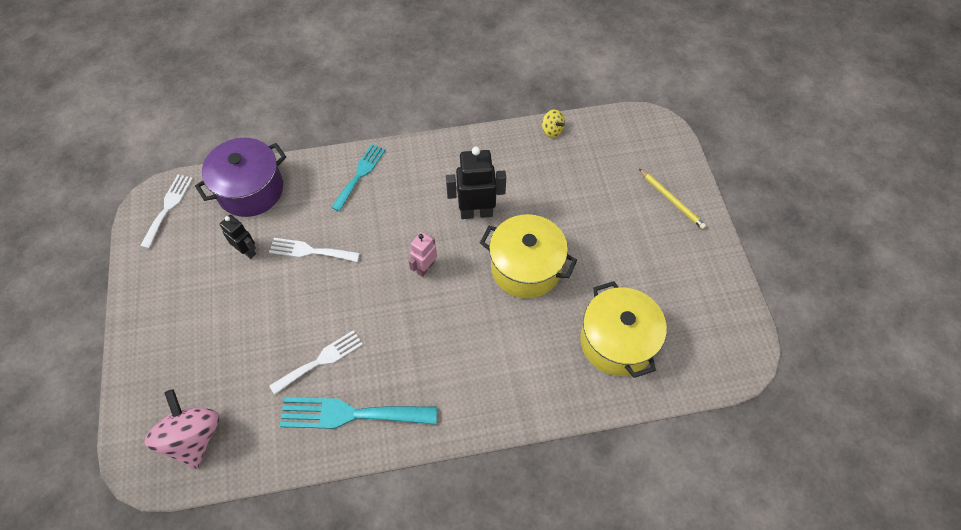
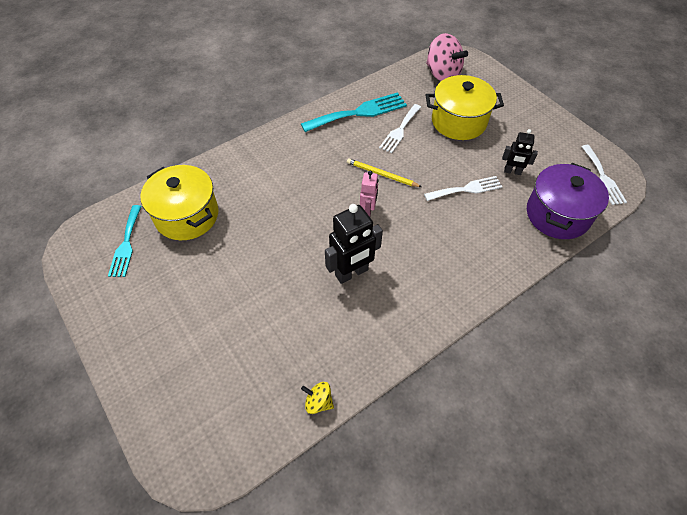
camera: 155 degrees right, 5 degrees down
turquoise fork [331,144,386,212] -> turquoise fork moved to [108,205,142,277]
yellow pot [480,214,577,298] -> yellow pot moved to [426,75,504,140]
yellow pencil [639,169,706,229] -> yellow pencil moved to [347,158,422,187]

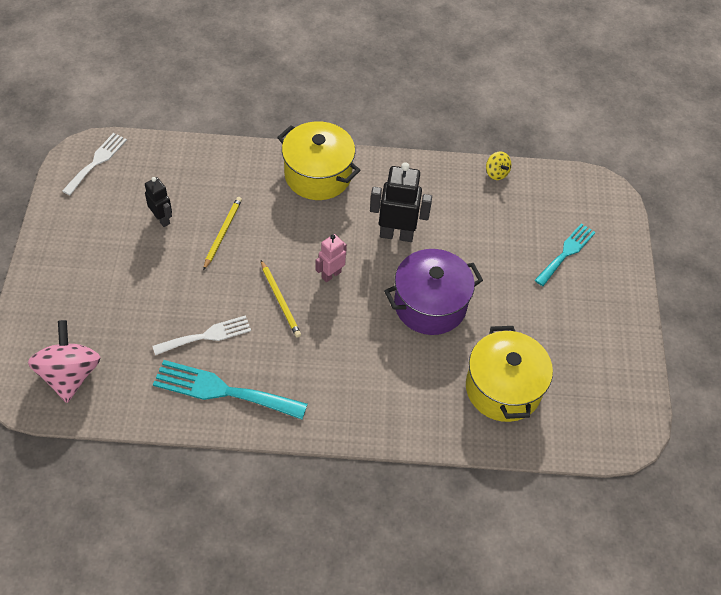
camera: 145 degrees left, 0 degrees up
turquoise fork [108,205,142,277] -> turquoise fork moved to [535,223,595,286]
white fork [424,176,502,201] -> yellow pencil [203,197,242,270]
yellow pot [426,75,504,140] -> yellow pot moved to [277,121,360,200]
purple pot [527,163,609,239] -> purple pot moved to [384,249,483,335]

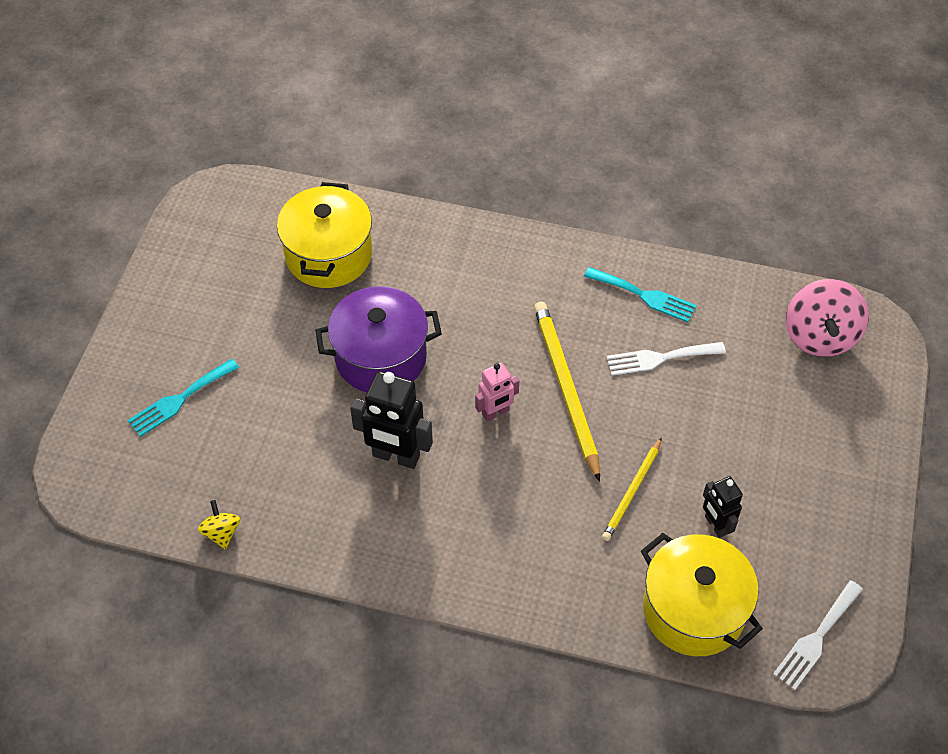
camera: 165 degrees left, 0 degrees up
turquoise fork [153,360,307,419] -> turquoise fork [584,267,696,322], size x0.65
yellow pencil [261,260,301,338] -> yellow pencil [534,302,600,482], size x1.72
yellow pot [277,121,360,200] -> yellow pot moved to [641,533,763,656]

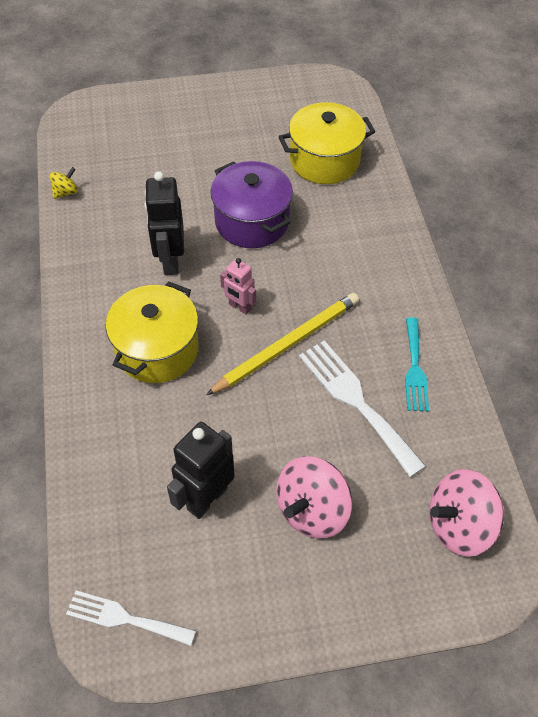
camera: 65 degrees right, 0 degrees up
turquoise fork [127,359,239,437] -> none
yellow pencil [602,437,662,541] -> none
white fork [606,342,726,376] -> white fork [299,340,426,477], size x1.53
yellow pot [641,533,763,656] -> yellow pot moved to [106,281,199,383]
black robot [703,476,743,538] -> black robot [167,422,235,519], size x1.68
none -> pink spinning top [276,456,352,539]

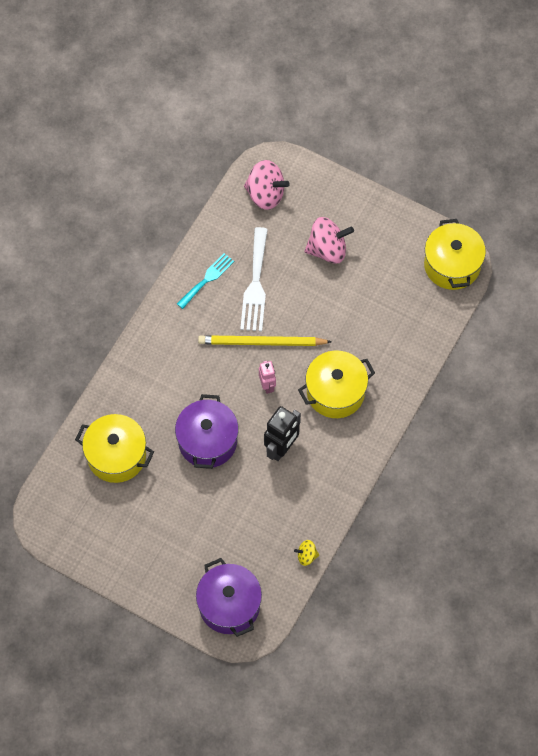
camera: 140 degrees left, 10 degrees up
white fork [66,590,196,646] -> yellow pot [424,219,486,290]
black robot [167,422,235,519] -> none
none -> purple pot [196,558,262,637]

